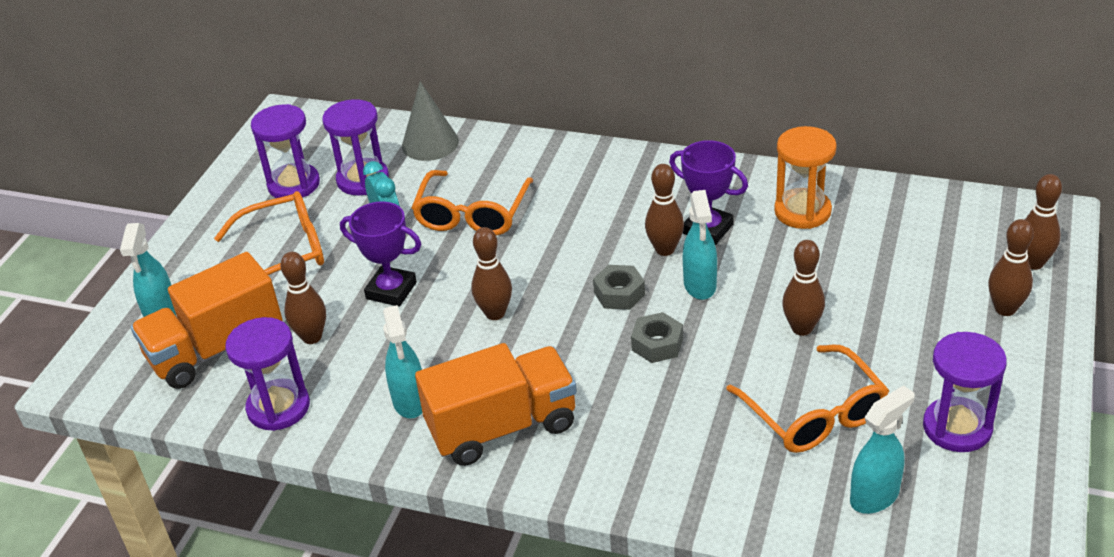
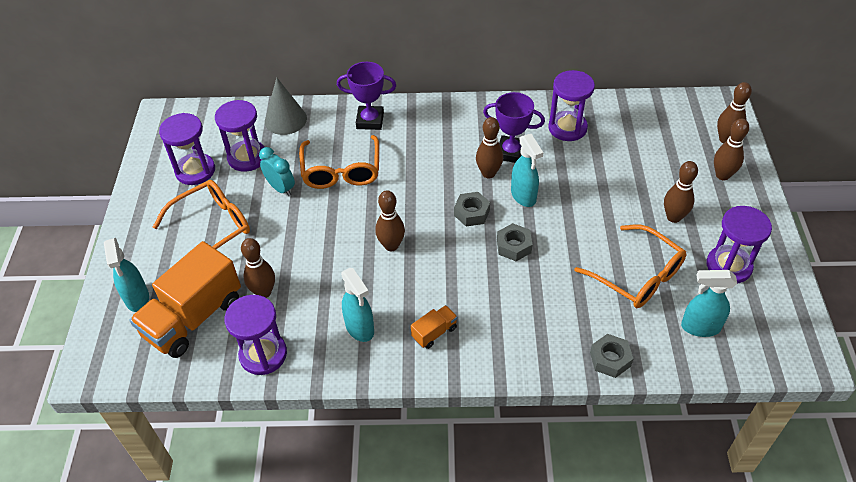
camera: 20 degrees left, 10 degrees up
purple trophy [340,201,421,307] -> purple trophy moved to [337,62,396,130]
orange truck [415,343,577,466] -> orange truck [411,305,458,349], size x0.44
orange hourglass [774,126,837,229] -> purple hourglass [548,70,595,141]
brown bowling pin [782,240,825,336] -> brown bowling pin moved to [664,161,698,223]
turquoise spray bottle [850,385,915,514] -> turquoise spray bottle turned 120 degrees counterclockwise [681,270,737,337]
none -> grey nut [590,334,633,378]

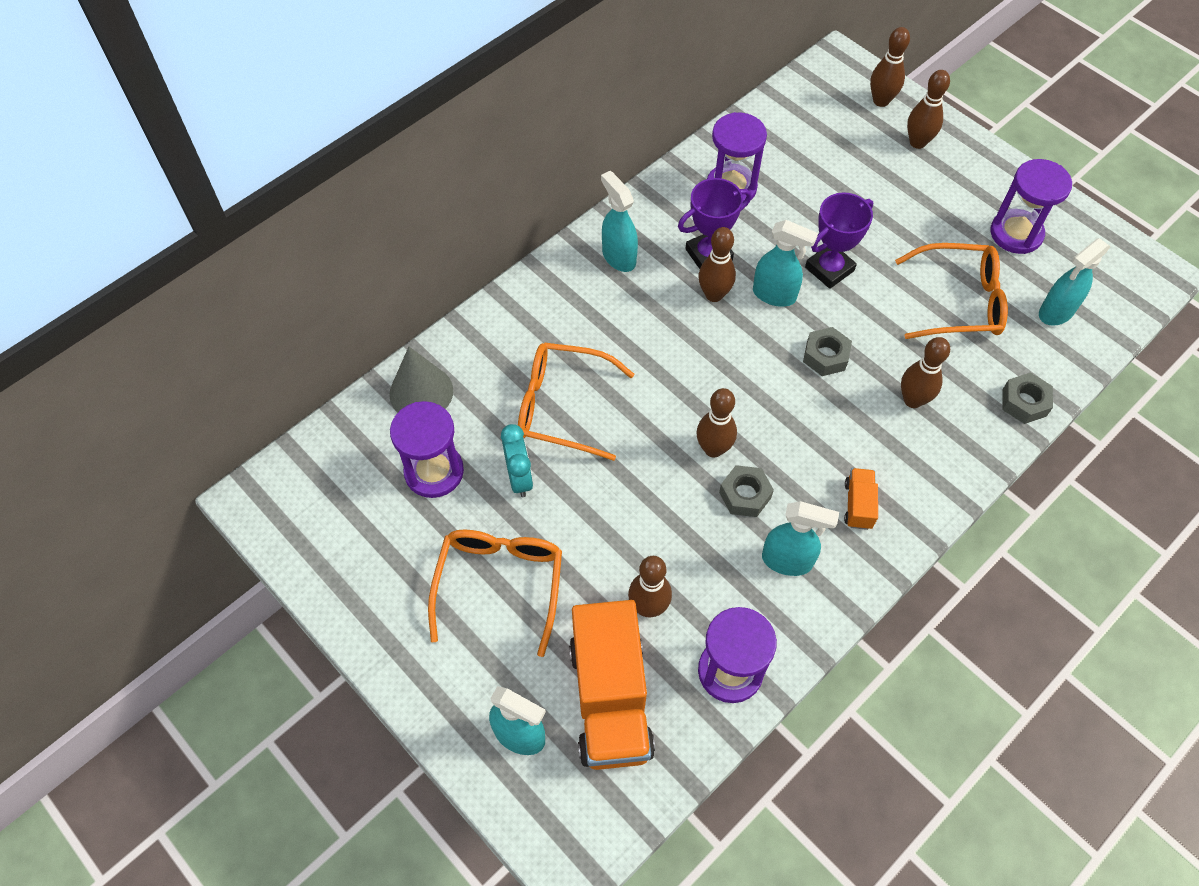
camera: 45 degrees left, 10 degrees up
purple hourglass [159,113,215,185] -> none
turquoise clock [259,147,295,196] -> turquoise clock turned 75 degrees clockwise [501,424,533,497]
orange glasses [299,135,379,189] -> orange glasses turned 150 degrees clockwise [518,342,634,461]
purple trophy [337,62,396,130] -> purple trophy moved to [805,193,873,289]
grey nut [454,192,490,226] -> grey nut moved to [719,465,774,517]
brown bowling pin [664,161,698,223] -> brown bowling pin moved to [901,337,950,408]
none -> turquoise spray bottle [601,171,638,272]

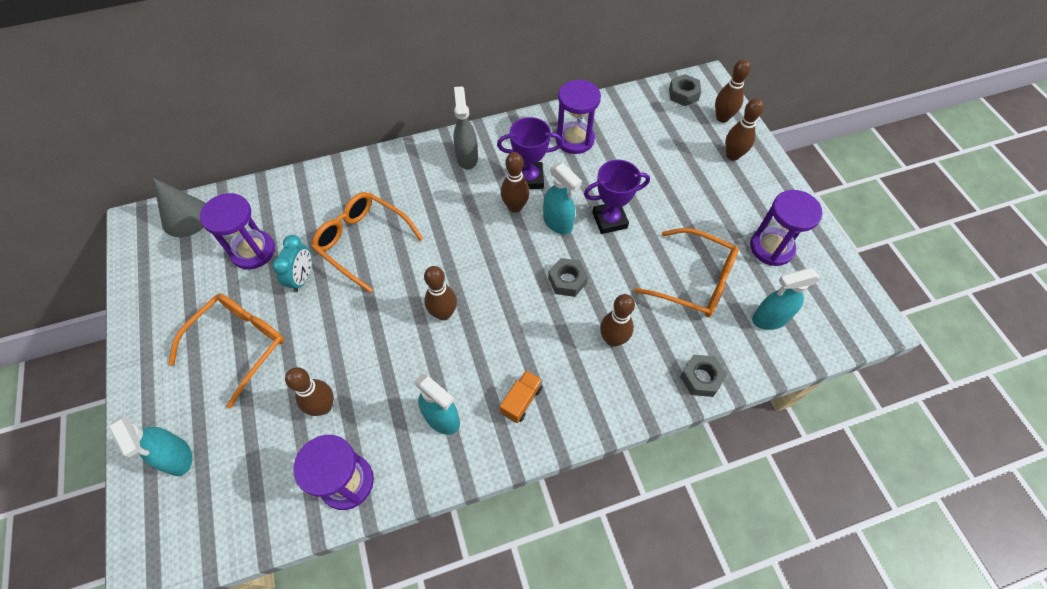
camera: 25 degrees right, 0 degrees up
grey cone [389,347,453,413] -> grey cone moved to [153,178,206,237]
orange truck [569,600,655,770] -> none
turquoise spray bottle [601,171,638,272] -> grey spray bottle [454,86,478,170]
grey nut [719,465,774,517] -> grey nut moved to [669,74,701,106]

